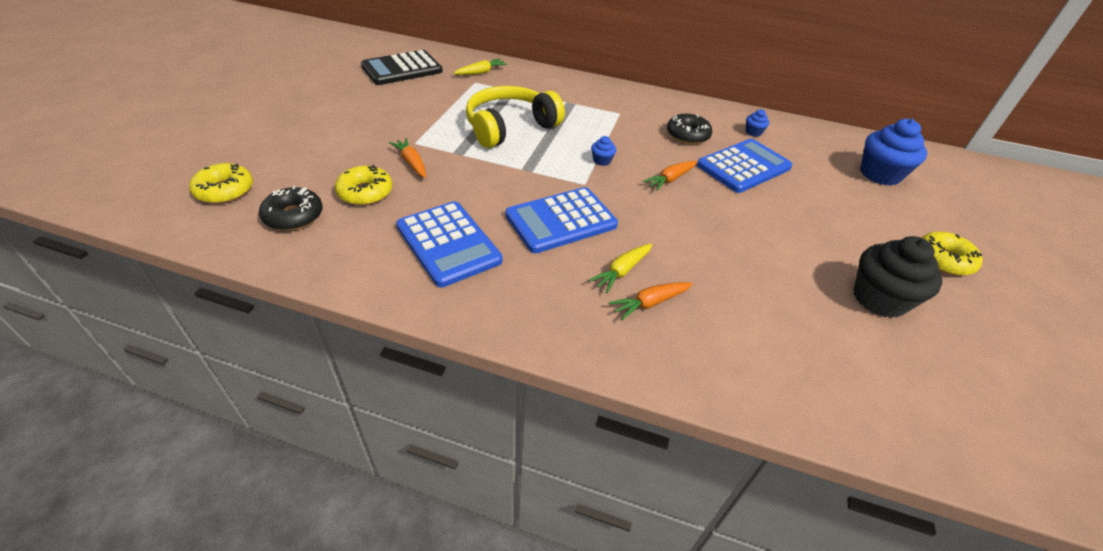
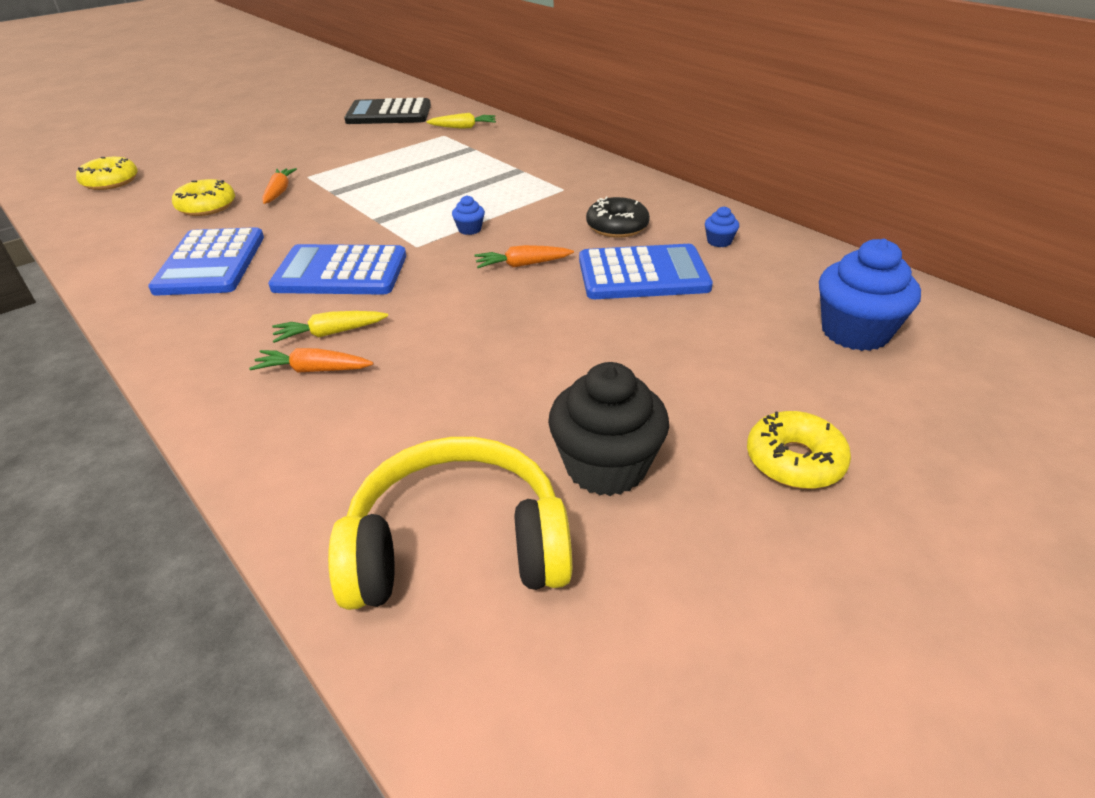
camera: 35 degrees right, 5 degrees down
black donut [259,186,323,231] -> none
yellow headphones [466,86,565,148] -> yellow headphones moved to [328,437,572,610]

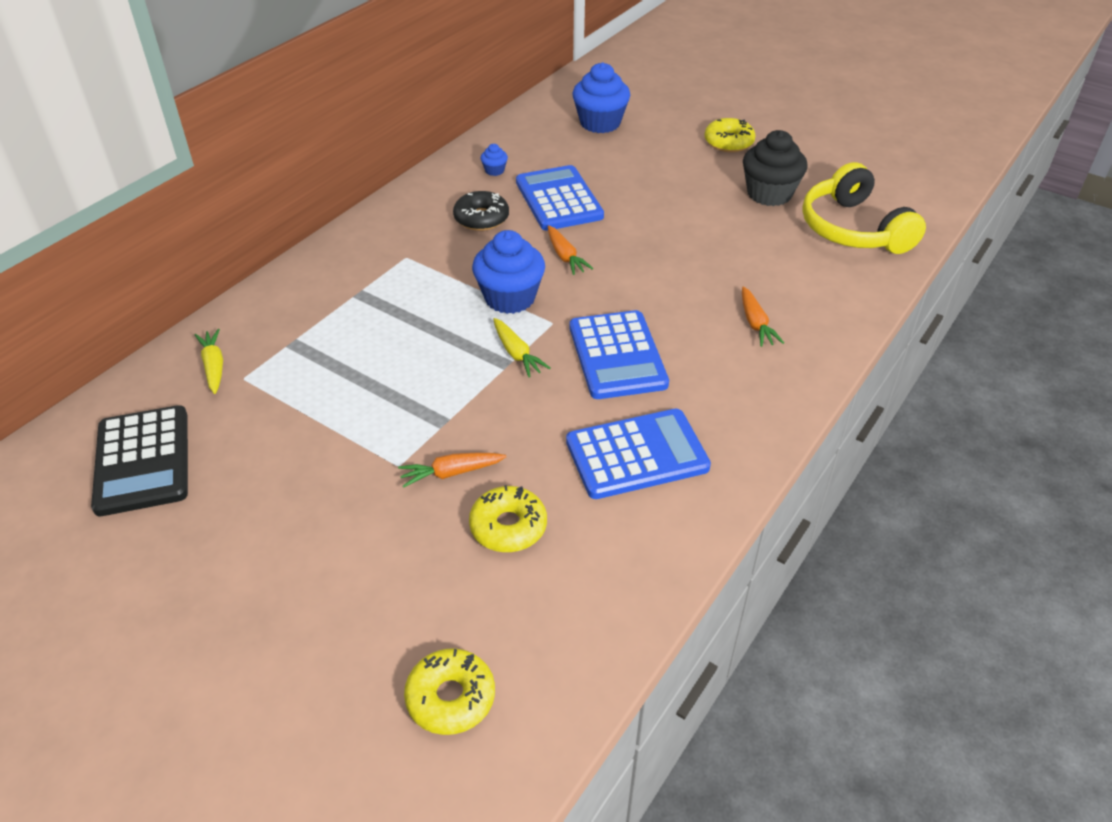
camera: 105 degrees left, 5 degrees up
yellow carrot [272,311,388,343] -> yellow carrot moved to [493,318,550,377]
blue cupcake [452,195,485,235] -> blue cupcake [472,230,545,314], size x2.25

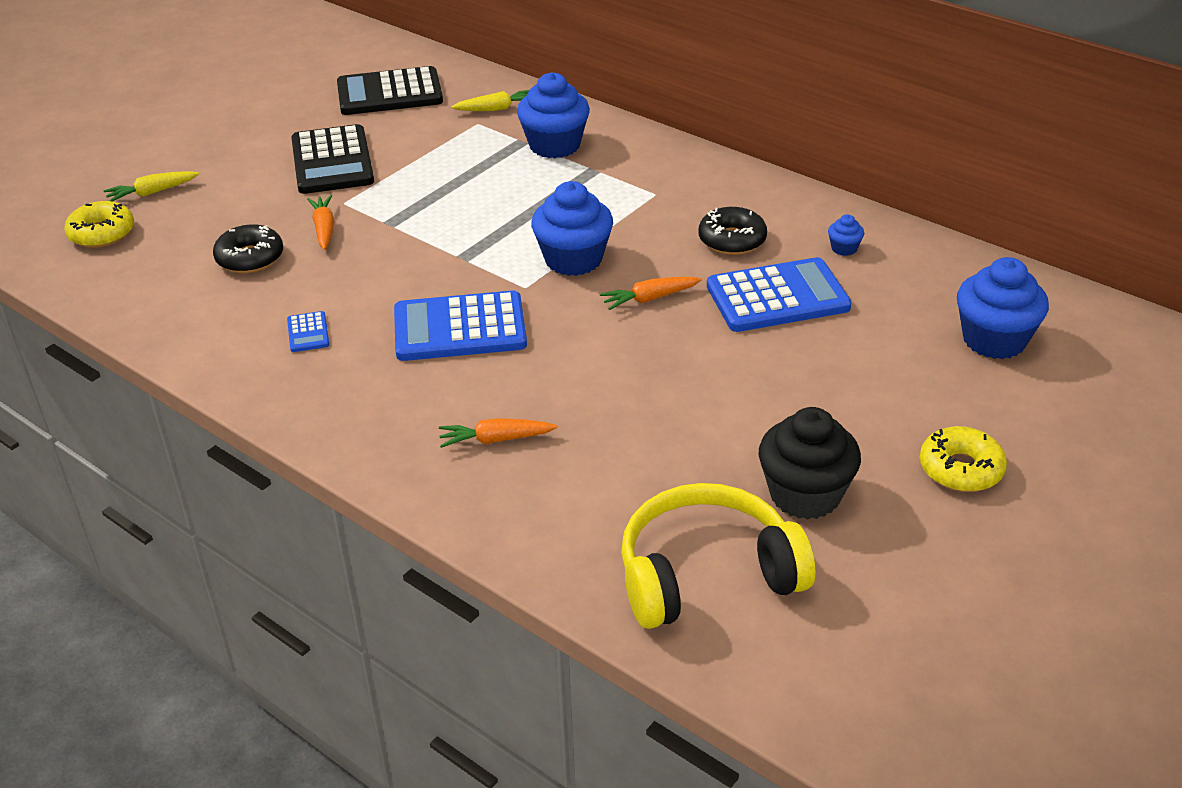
camera: 95 degrees right, 5 degrees down
yellow donut [469,485,547,552] -> black donut [213,224,283,273]
yellow carrot [493,318,550,377] -> yellow carrot moved to [104,171,199,201]
blue calculator [566,409,711,499] -> blue calculator [287,311,329,352], size x0.44
none -> black calculator [291,124,374,194]
none -> blue cupcake [517,72,590,158]

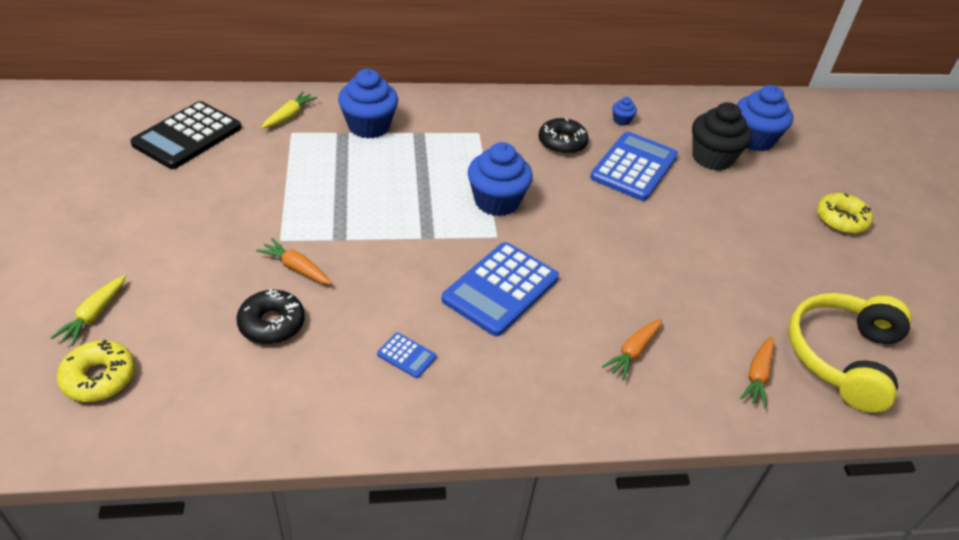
camera: 50 degrees left, 5 degrees up
black calculator [291,124,374,194] -> none
orange carrot [600,277,702,310] -> orange carrot moved to [740,336,774,408]
black cupcake [759,407,861,520] -> black cupcake moved to [692,102,752,171]

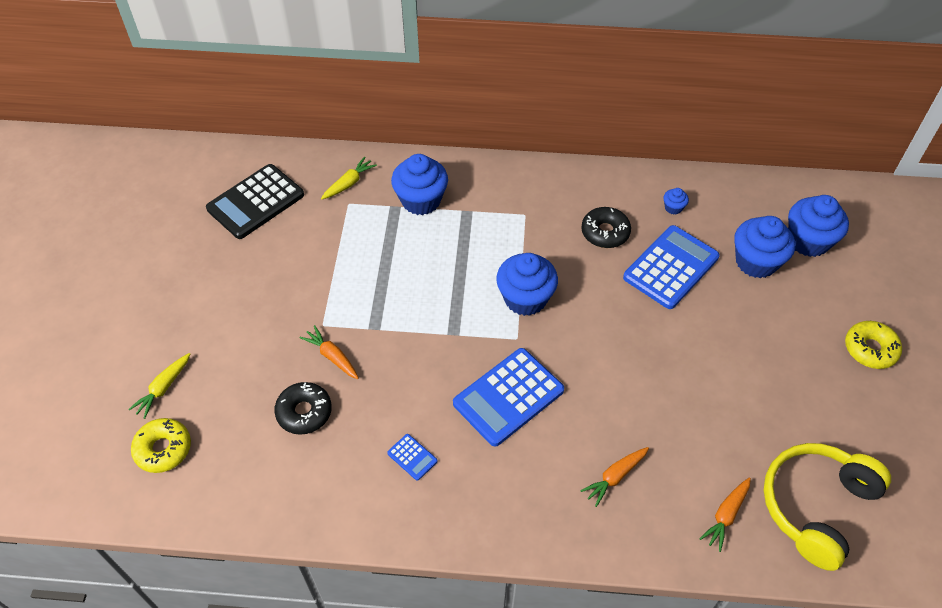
camera: 15 degrees right, 10 degrees up
black cupcake [692,102,752,171] -> blue cupcake [734,216,795,278]

